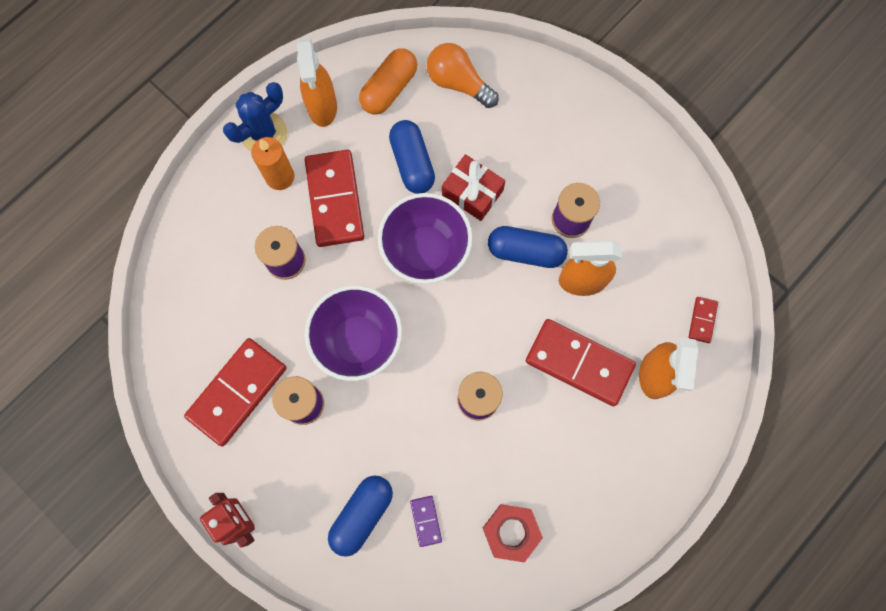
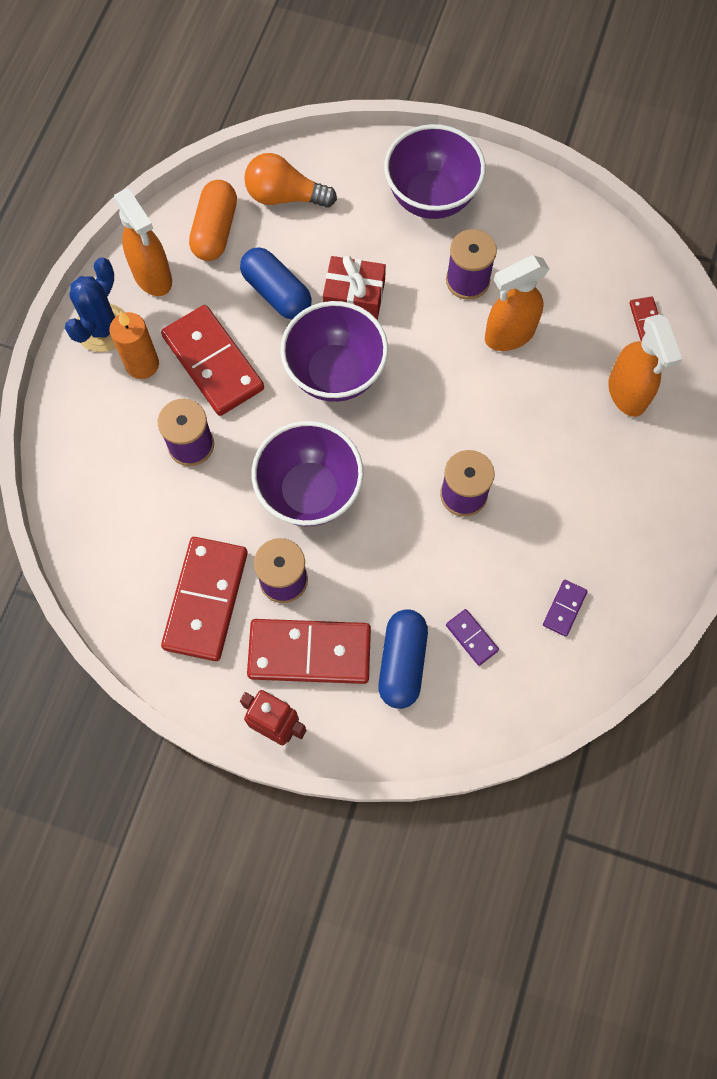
camera: 25 degrees left, 5 degrees down
red nut [483,504,543,563] -> purple domino [543,580,588,637]
blue capsule [488,226,568,268] -> none
red domino [526,319,636,406] -> red domino moved to [247,619,371,684]
none -> purple bowl [384,124,486,219]

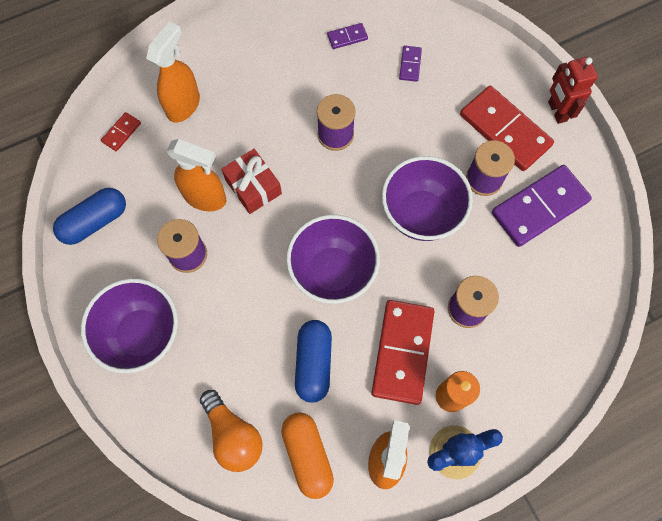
camera: 135 degrees left, 0 degrees up
red domino [161,537,248,661] -> purple domino [492,165,592,247]
orange capsule [189,180,237,261] -> orange capsule turned 75 degrees counterclockwise [281,412,334,499]
red gift [323,256,386,320] -> red gift moved to [221,149,282,214]
blue capsule [378,609,428,709] -> blue capsule moved to [53,188,126,245]

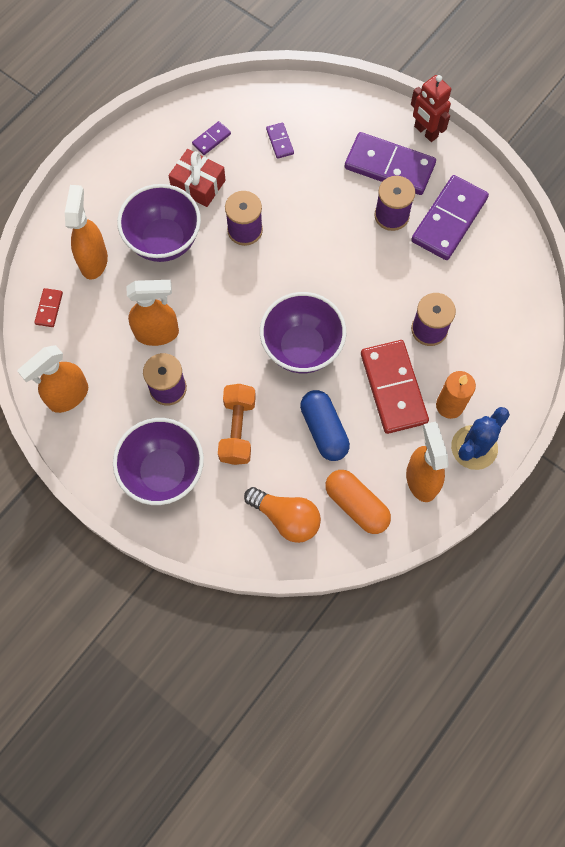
camera: 25 degrees left, 0 degrees up
blue capsule [53,188,126,245] -> orange spray bottle [17,345,88,413]
red gift [221,149,282,214] -> red gift moved to [168,149,225,207]
purple bowl [382,156,473,241] -> purple bowl moved to [117,184,201,262]
red domino [460,86,554,171] -> purple domino [345,132,436,195]
none -> orange dumbbell [218,384,256,465]

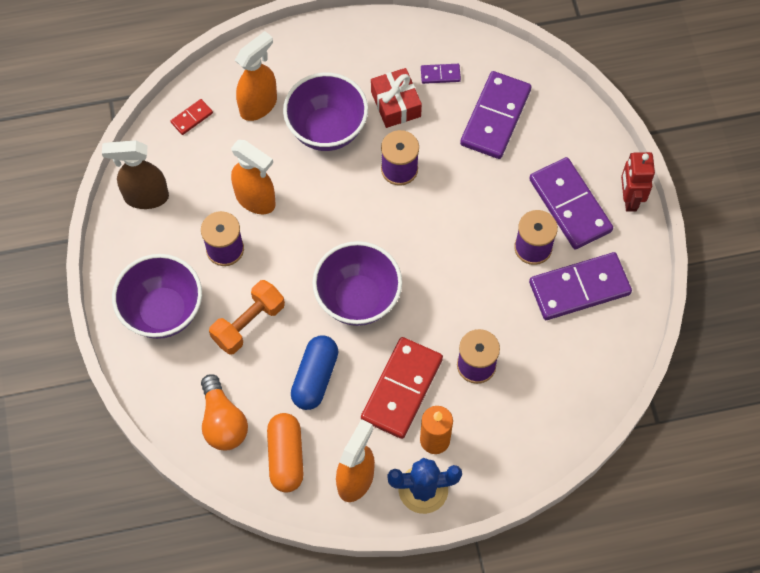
camera: 40 degrees right, 5 degrees down
orange spray bottle [17,345,88,413] -> brown spray bottle [102,140,169,209]
purple domino [266,123,294,159] -> purple domino [460,71,532,159], size x2.24

